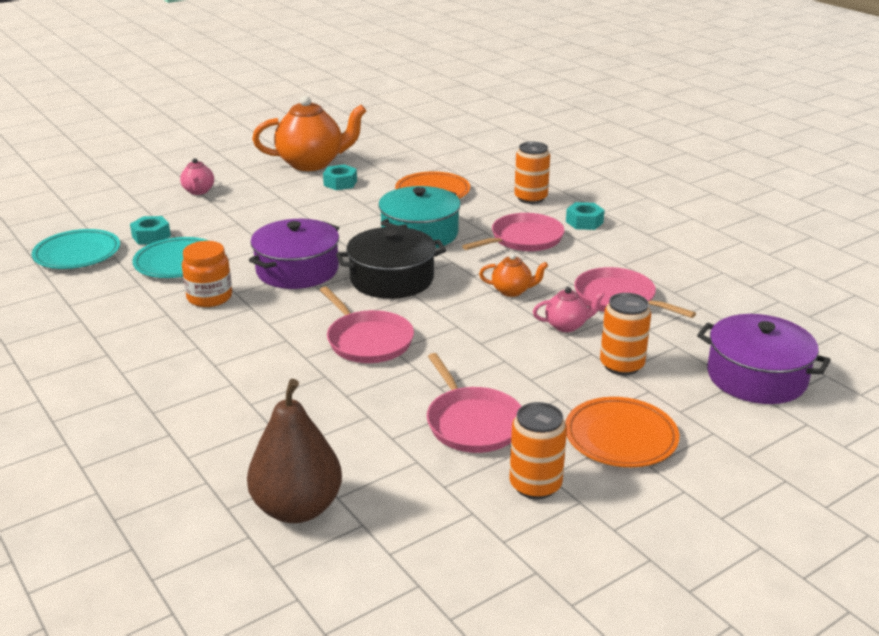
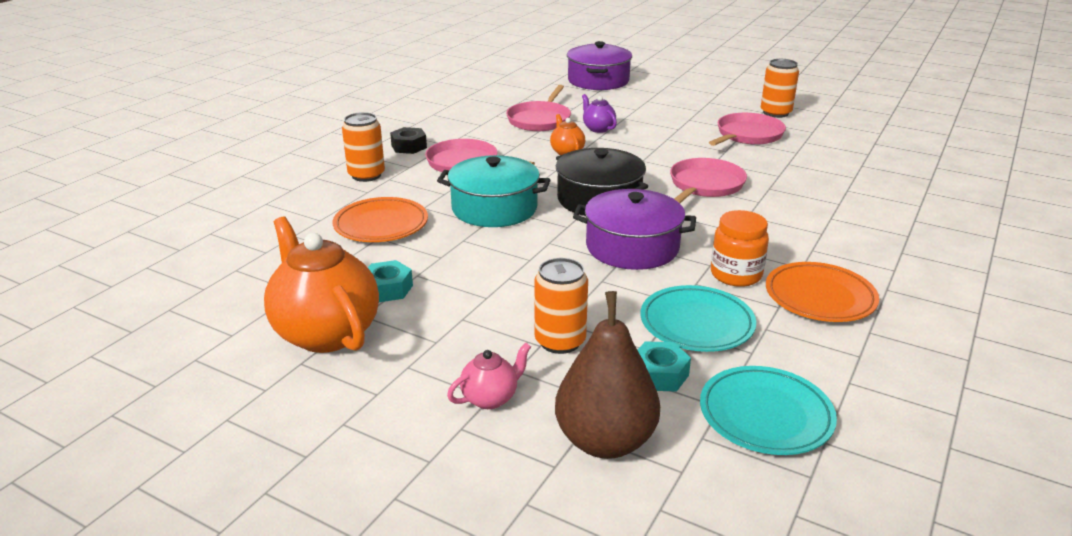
camera: 115 degrees left, 0 degrees up
brown pear [247,379,342,523] -> brown pear moved to [555,291,660,459]
pink teapot [533,287,605,332] -> purple teapot [582,94,617,133]
orange plate [565,397,679,467] -> orange plate moved to [766,262,879,322]
turquoise nut [566,202,605,230] -> black nut [390,127,427,154]
orange can [600,293,651,375] -> orange can moved to [534,258,588,354]

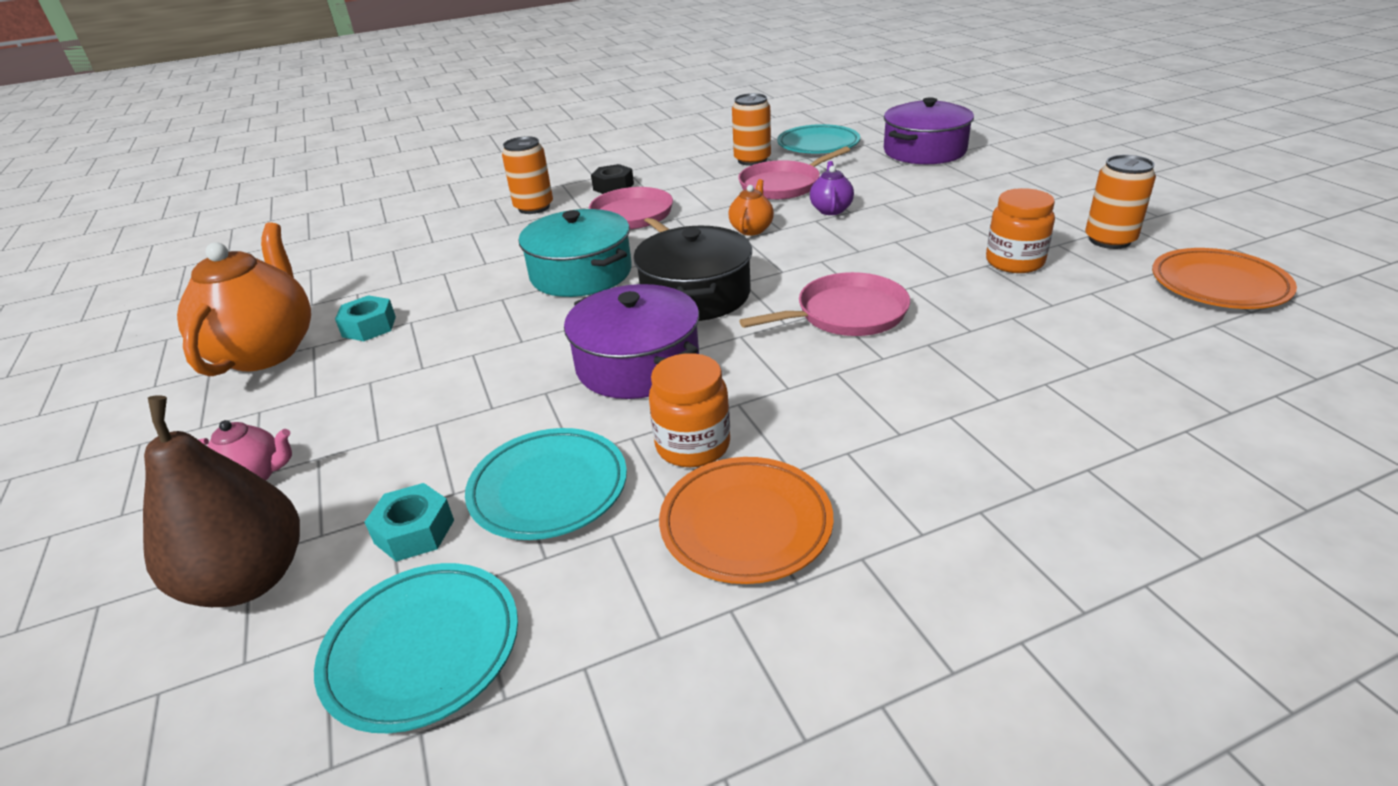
camera: 40 degrees right, 5 degrees up
orange plate [333,197,428,242] -> orange plate moved to [1152,248,1297,309]
orange can [534,258,588,354] -> orange can moved to [732,93,771,166]
pink pan [709,113,786,146] -> orange jar [986,188,1055,273]
none -> turquoise plate [777,124,860,153]

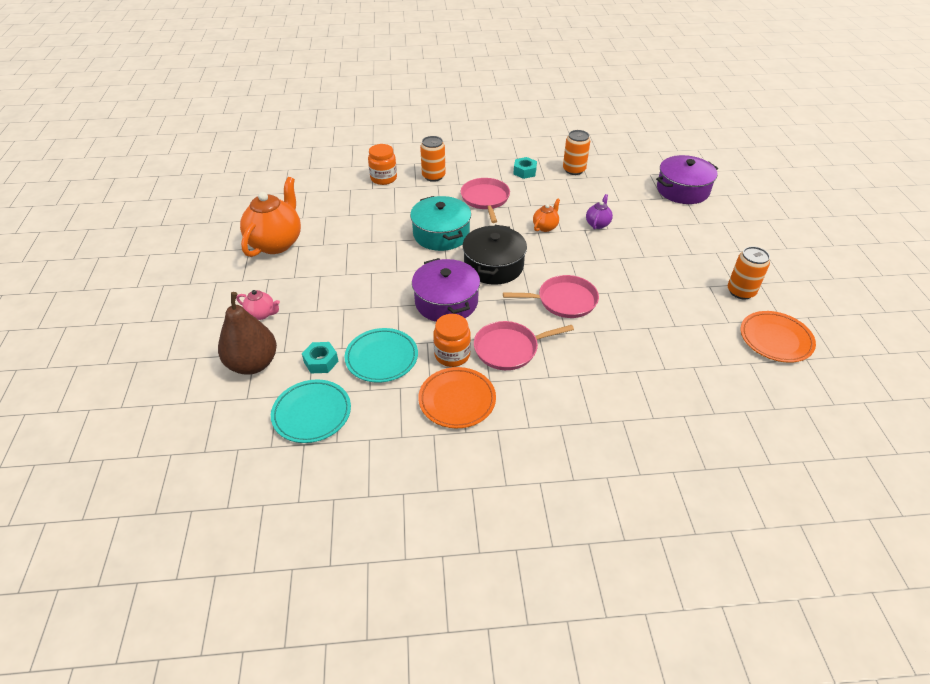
camera: 15 degrees right, 10 degrees up
turquoise nut [335,295,396,341] -> turquoise nut moved to [514,157,537,179]
black nut [591,164,634,194] -> none
pink pan [738,146,850,200] -> pink pan moved to [474,321,574,370]
turquoise plate [777,124,860,153] -> none
orange jar [986,188,1055,273] -> orange jar moved to [368,144,397,185]

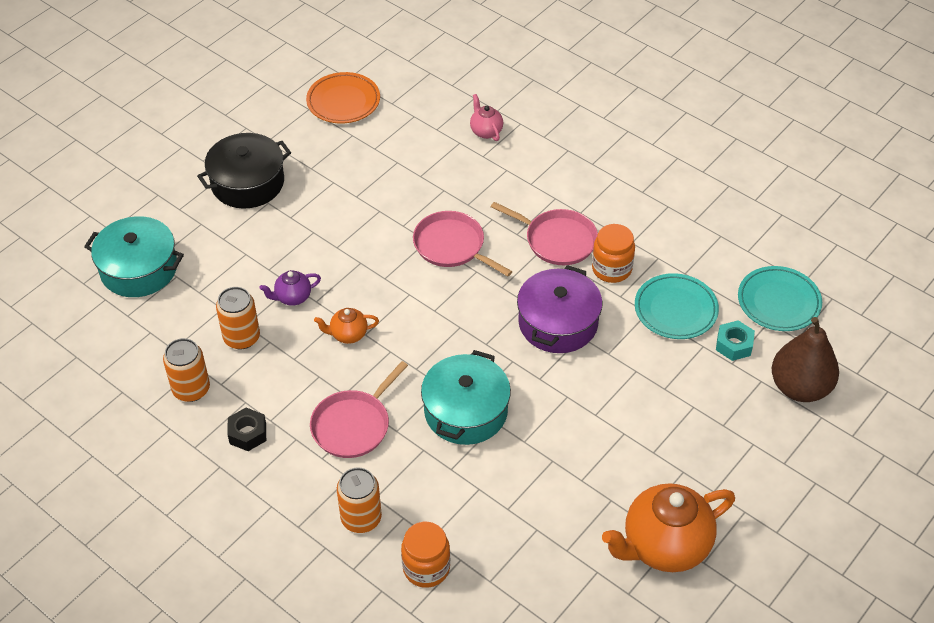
camera: 135 degrees left, 5 degrees up
pink teapot [236,290,280,320] -> pink teapot moved to [470,94,503,141]
orange plate [418,367,496,428] -> none
black pot [462,225,527,285] -> black pot moved to [197,133,291,209]
turquoise nut [514,157,537,179] -> black nut [228,408,266,451]
purple pot [656,155,718,204] -> turquoise pot [84,216,184,297]
orange can [728,246,770,300] -> orange can moved to [216,287,260,349]

